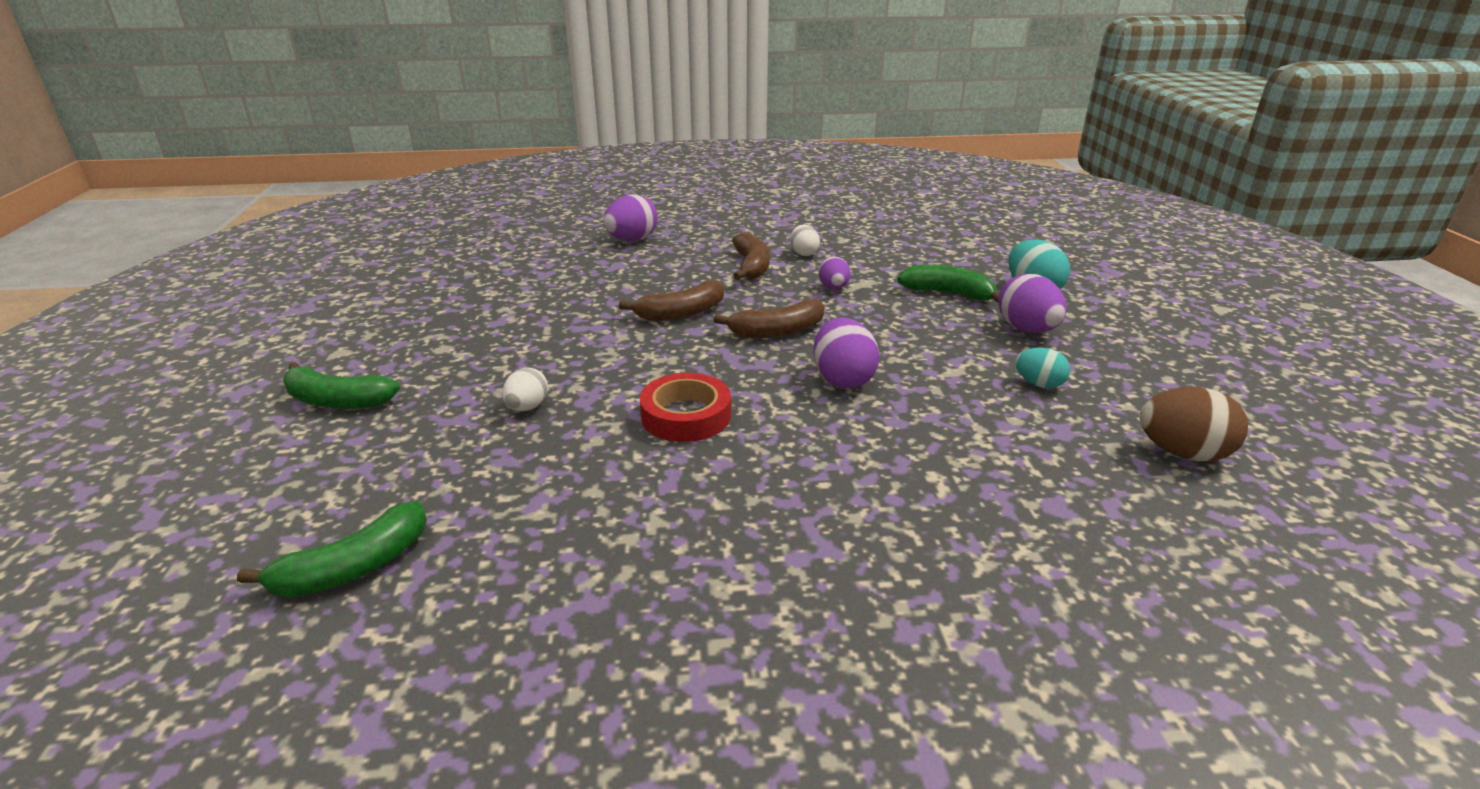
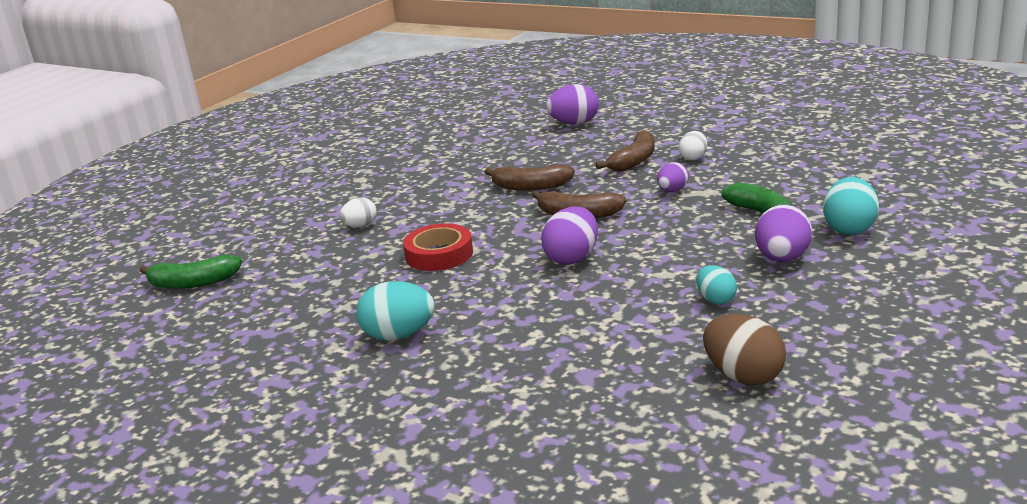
camera: 40 degrees right, 5 degrees down
green banana [283,362,400,409] -> none
none -> turquoise egg [356,281,435,341]

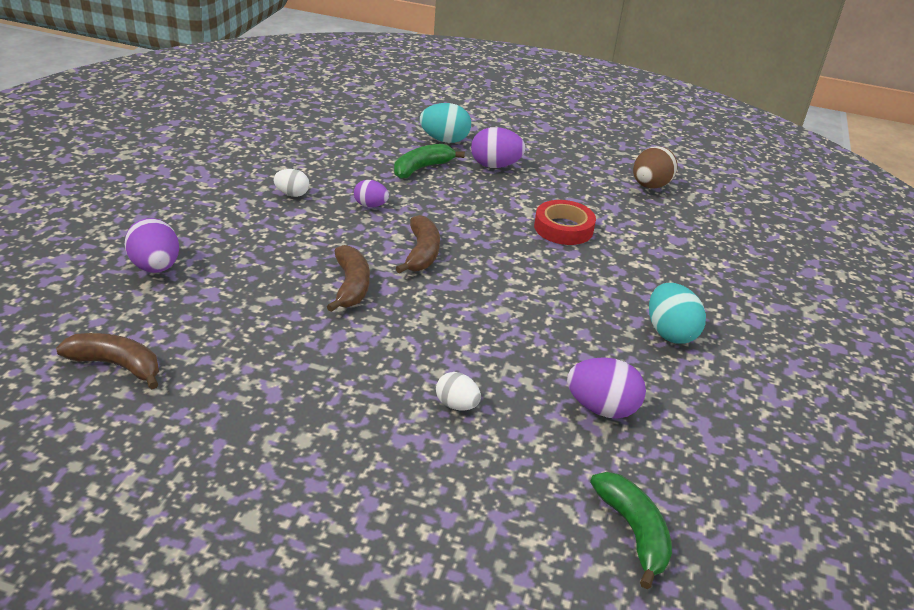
camera: 110 degrees left, 10 degrees up
red tape [403,223,473,271] -> red tape moved to [534,200,596,245]
purple egg [541,207,598,265] -> purple egg moved to [567,357,646,419]
brown banana [596,130,655,172] -> brown banana moved to [56,333,159,389]
turquoise egg [696,265,737,304] -> none

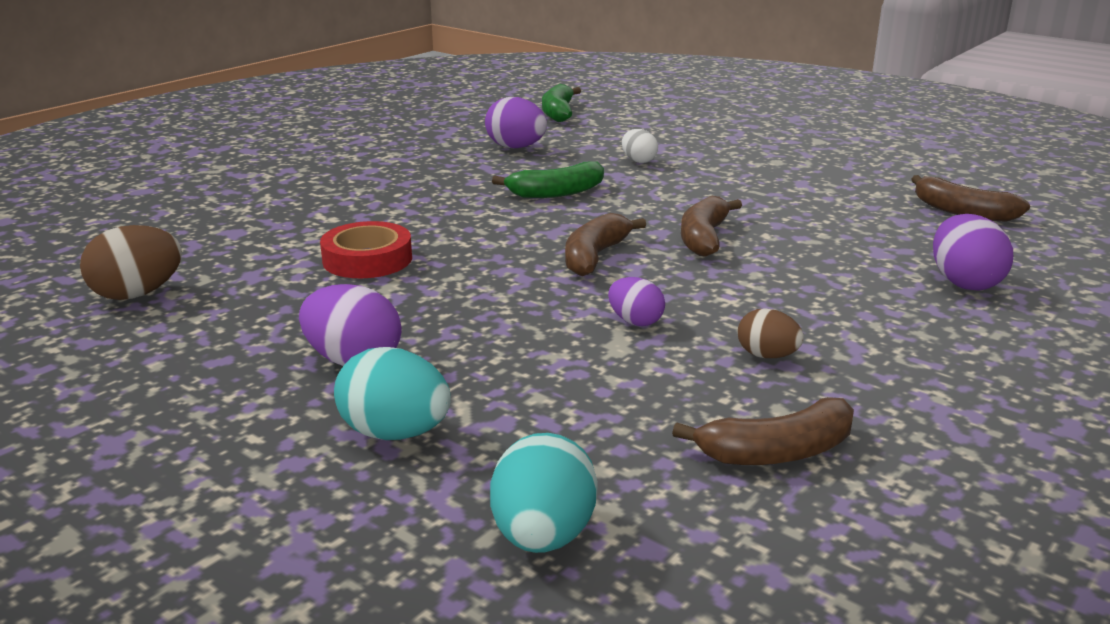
camera: 155 degrees left, 10 degrees down
white egg [273,169,309,197] -> brown egg [738,308,804,358]
green banana [394,144,465,179] -> green banana moved to [492,161,604,198]
turquoise egg [649,283,706,344] -> turquoise egg moved to [490,433,598,553]
none -> brown banana [672,397,854,465]

